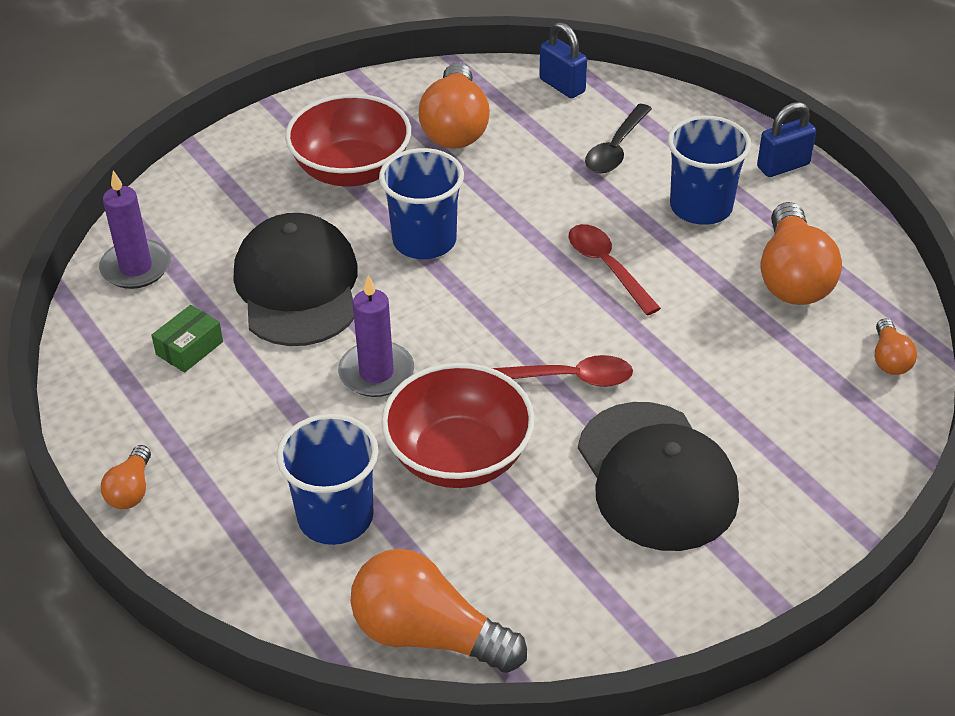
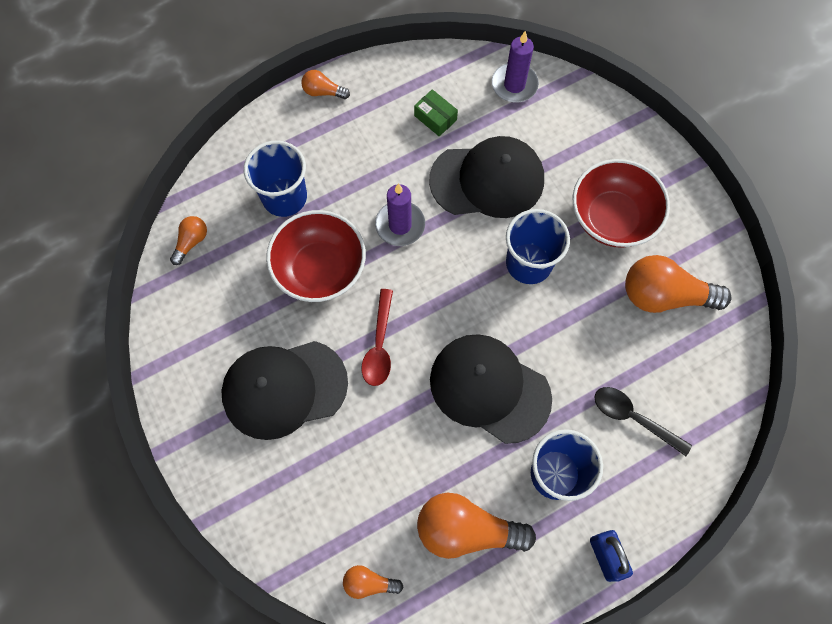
camera: 95 degrees right, 25 degrees up
orange light bulb [350,549,527,673] -> orange light bulb [170,216,207,265], size x0.50
blue padlock [539,22,587,98] -> none
red spoon [568,224,661,315] -> black cap [430,334,552,444]

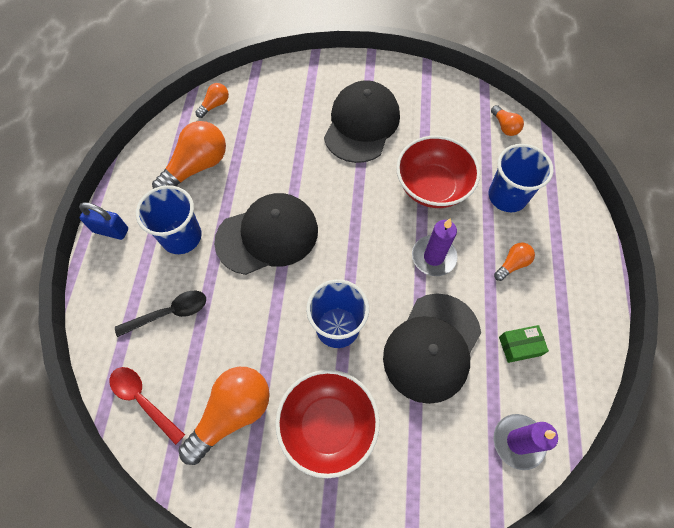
camera: 125 degrees right, 5 degrees down
orange light bulb [301,70,350,99] -> orange light bulb moved to [494,242,535,281]
red spoon [362,289,393,386] -> red spoon moved to [109,367,185,445]

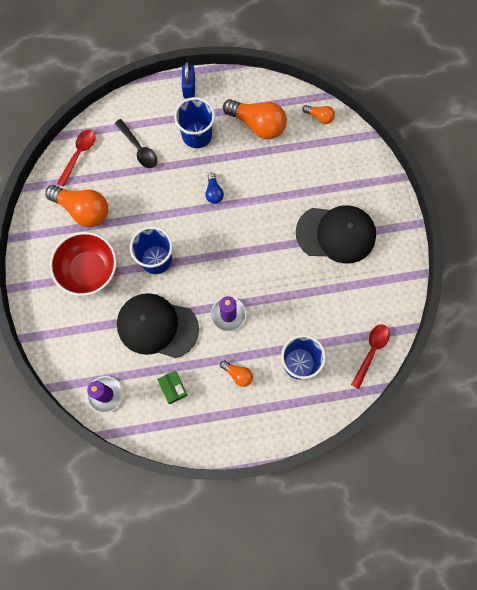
camera: 75 degrees right, 10 degrees up
black cap [214,193,318,275] -> blue light bulb [205,173,224,204]
red bowl [396,136,480,208] -> none
orange light bulb [491,105,524,136] -> red spoon [351,324,390,389]

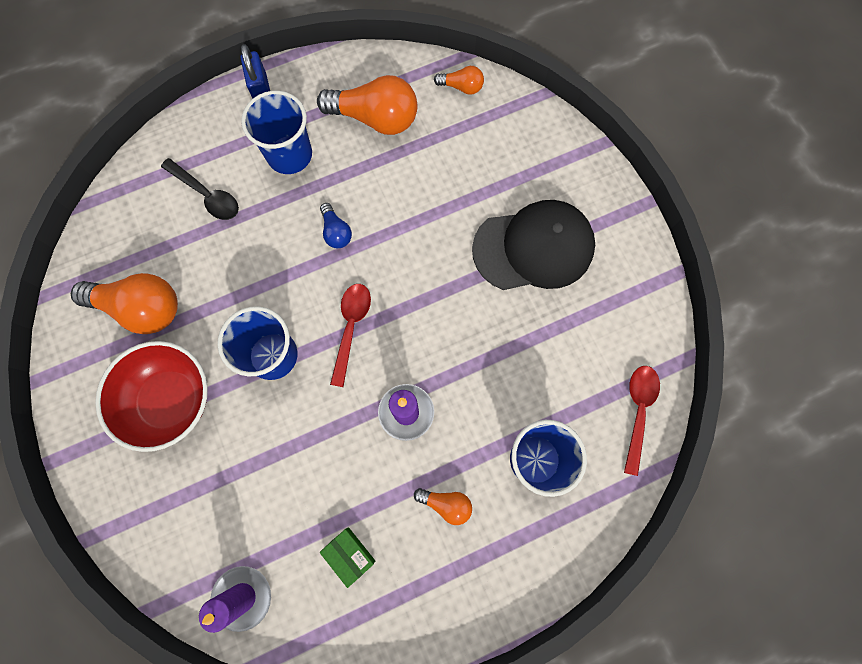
camera: 15 degrees left, 0 degrees up
red spoon [57,129,96,187] -> red spoon moved to [330,284,371,387]
black cap [117,293,199,358] -> none

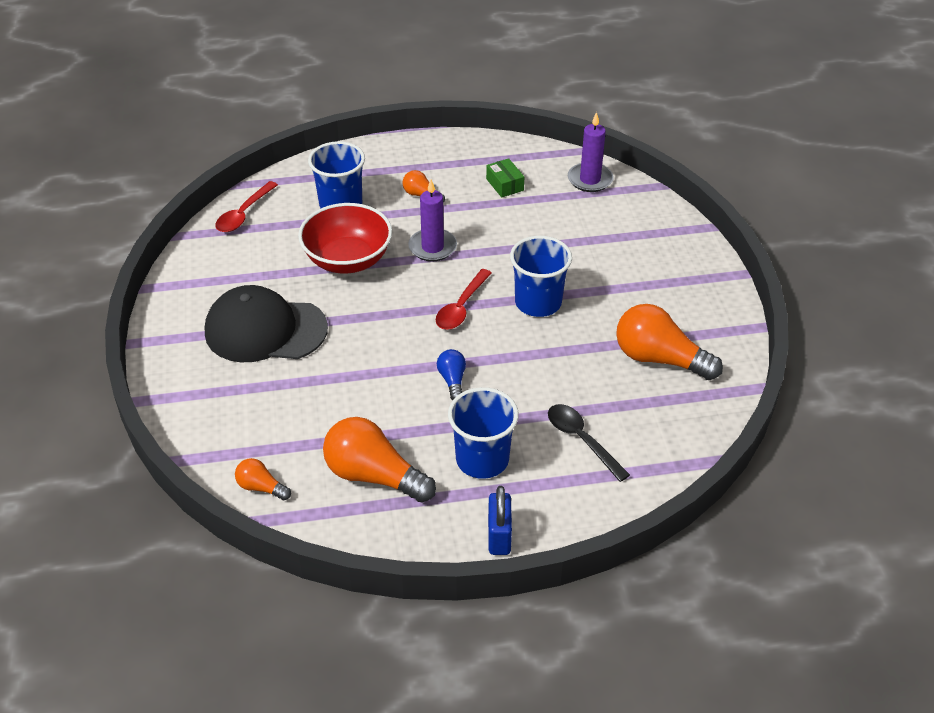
camera: 165 degrees left, 30 degrees down
red bowl [95,341,208,452] -> red bowl moved to [298,203,392,274]

